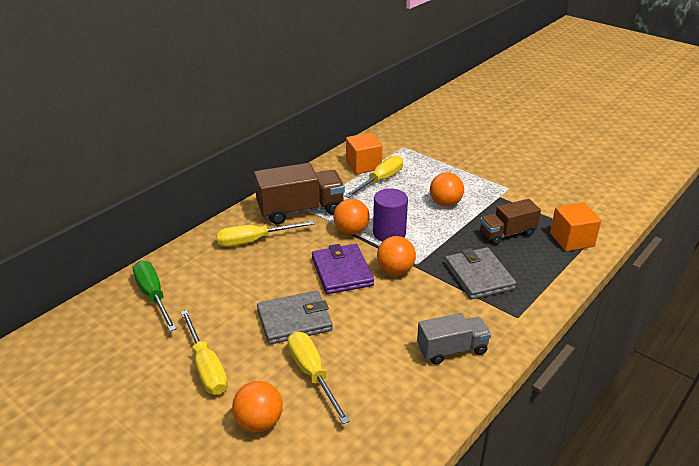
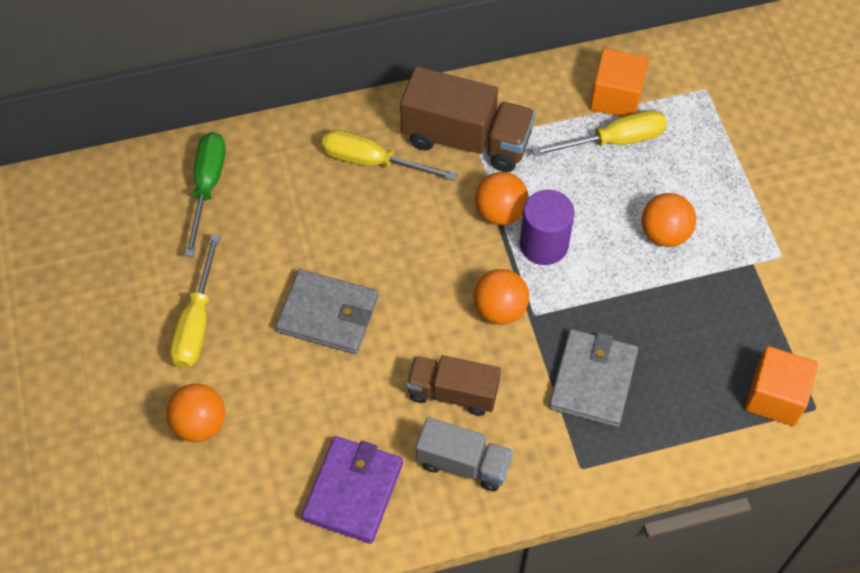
camera: 35 degrees right, 25 degrees up
yellow screwdriver [287,331,350,424] -> none
purple wallet [312,244,374,294] -> purple wallet moved to [302,436,403,544]
brown truck [480,199,541,245] -> brown truck moved to [407,355,501,416]

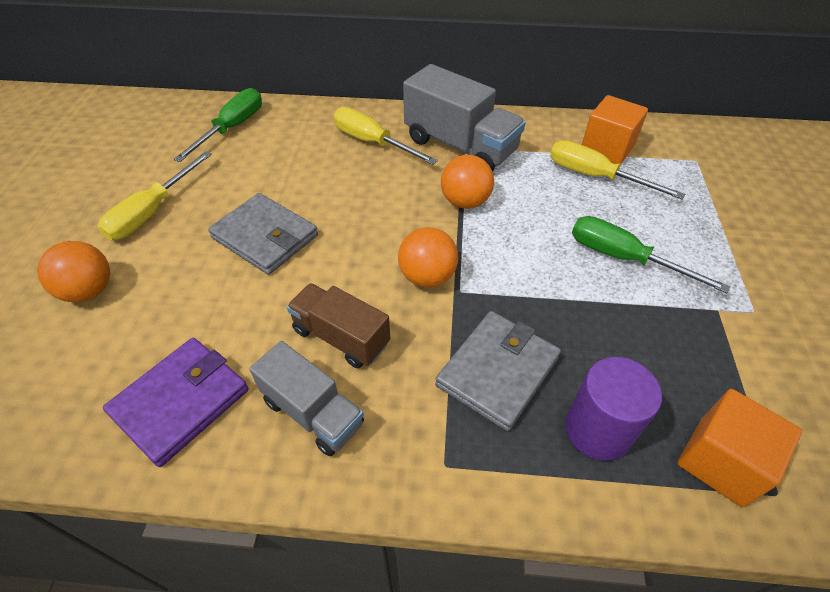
camera: 20 degrees right, 10 degrees down
brown truck [400,66,535,172] -> grey truck [403,64,526,171]
purple cylinder [520,190,575,265] -> purple cylinder moved to [565,357,662,461]
yellow screwdriver [532,110,667,157] -> yellow screwdriver turned 150 degrees counterclockwise [550,140,686,200]
orange ball [641,193,696,247] -> green screwdriver [572,216,731,294]

